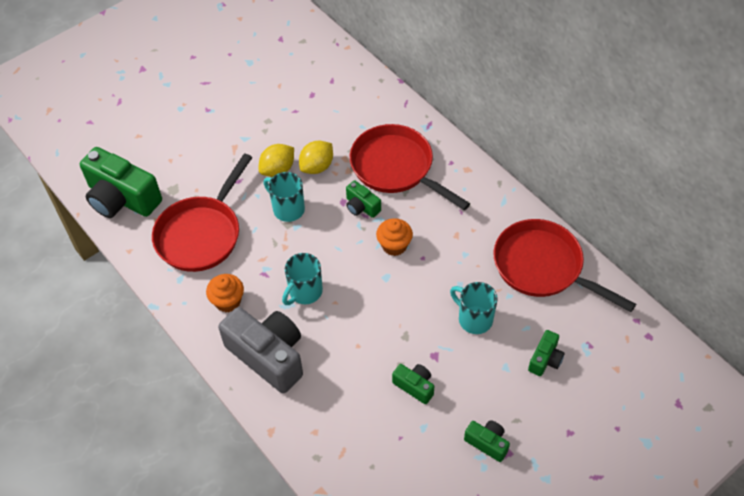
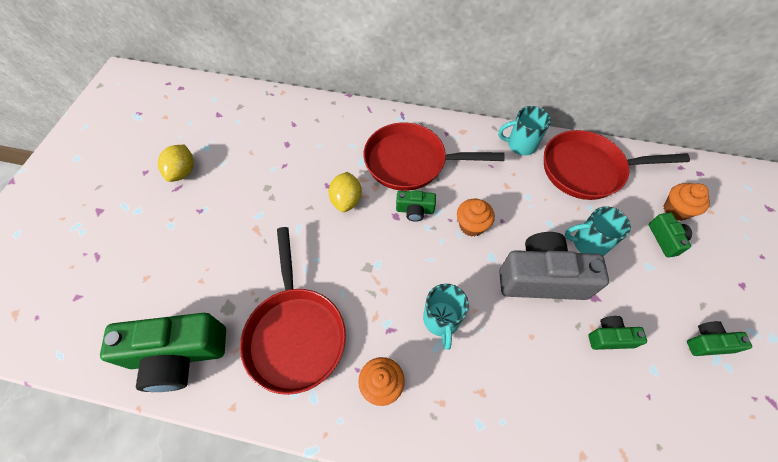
camera: 40 degrees left, 5 degrees up
grey camera [218,307,303,394] -> grey camera moved to [499,232,609,300]
yellow lemon [259,144,294,177] -> yellow lemon moved to [158,145,194,182]
turquoise mug [263,172,305,222] -> turquoise mug moved to [498,106,551,155]
none -> orange cupcake [663,183,710,221]

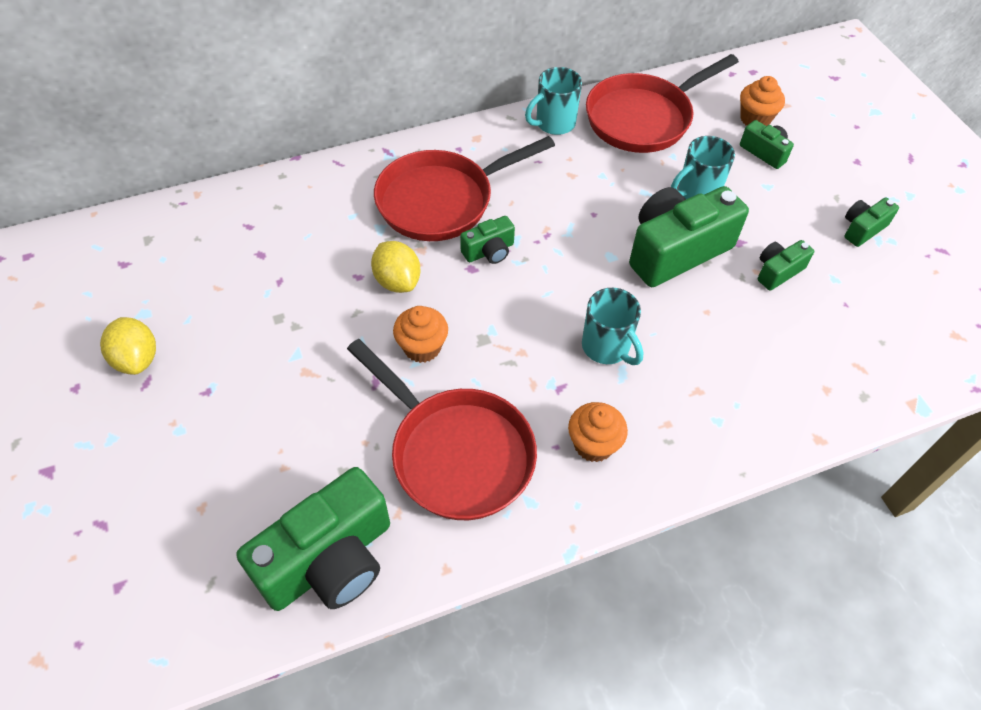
camera: 35 degrees left, 5 degrees down
orange cupcake [457,199,495,237] -> orange cupcake moved to [393,306,448,363]
grey camera [499,232,609,300] -> green camera [629,186,749,287]

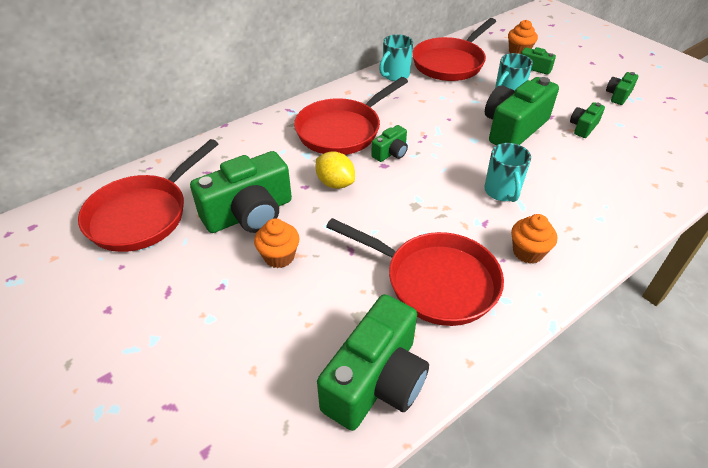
camera: 15 degrees left, 10 degrees down
yellow lemon [100,317,156,375] -> none
orange cupcake [393,306,448,363] -> orange cupcake moved to [254,218,299,268]
turquoise mug [582,288,643,365] -> turquoise mug turned 45 degrees clockwise [484,143,531,202]
none -> red pan [78,139,218,252]
none -> green camera [190,151,292,233]

